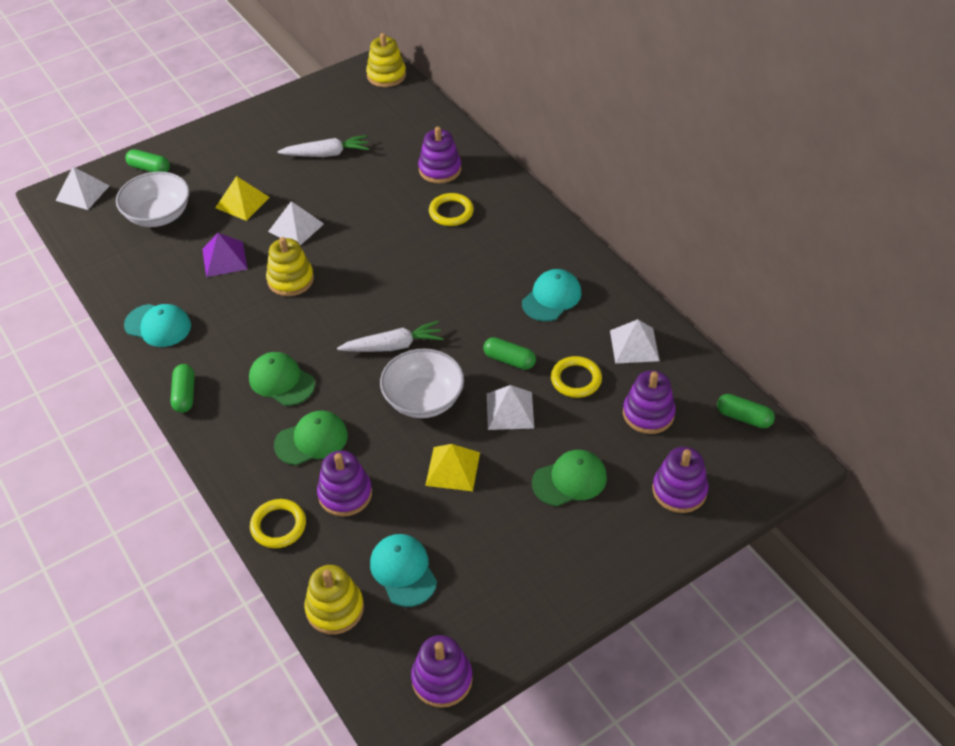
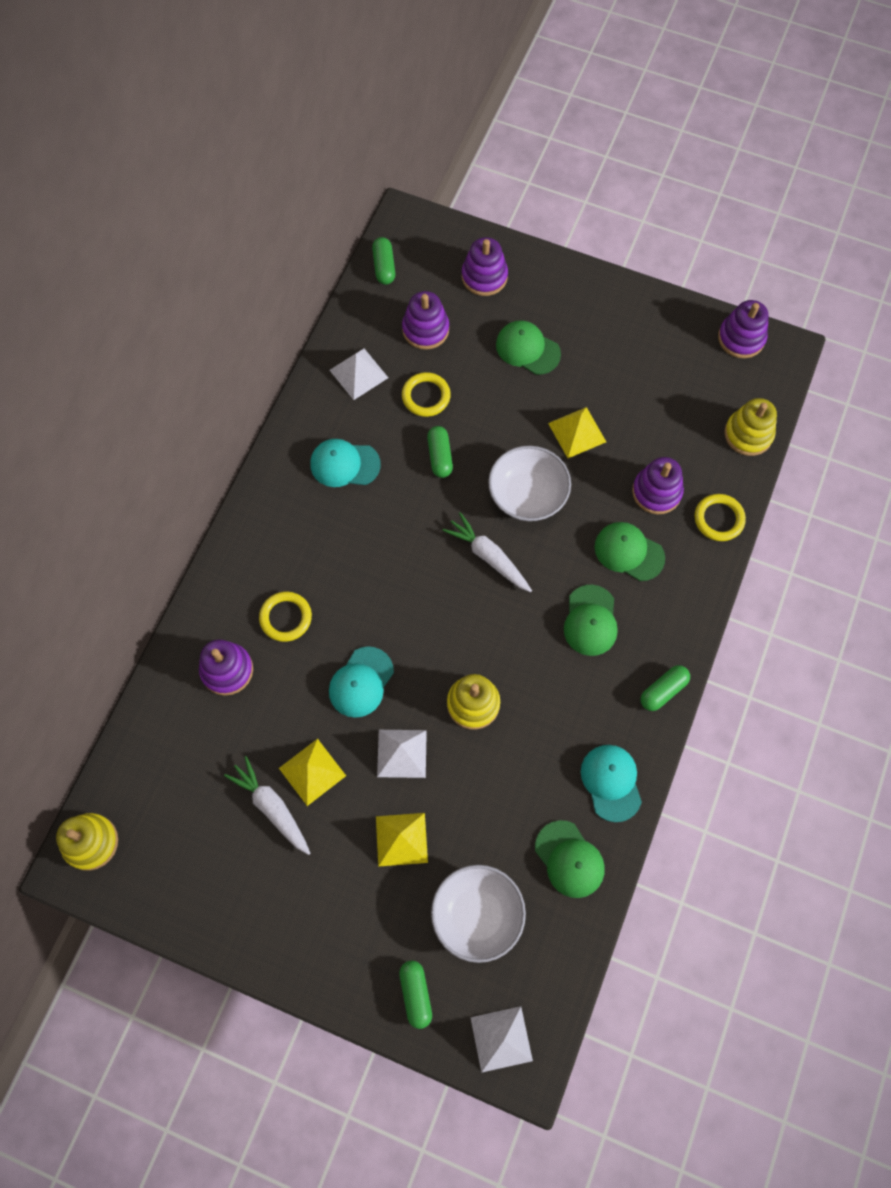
camera: 125 degrees left, 20 degrees up
purple pyramid [202,233,248,277] -> none
turquoise cap [370,534,437,607] -> turquoise cap moved to [329,646,394,718]
white pyramid [487,385,534,430] -> none
none -> yellow pyramid [279,739,346,806]
none -> green cap [535,820,605,898]

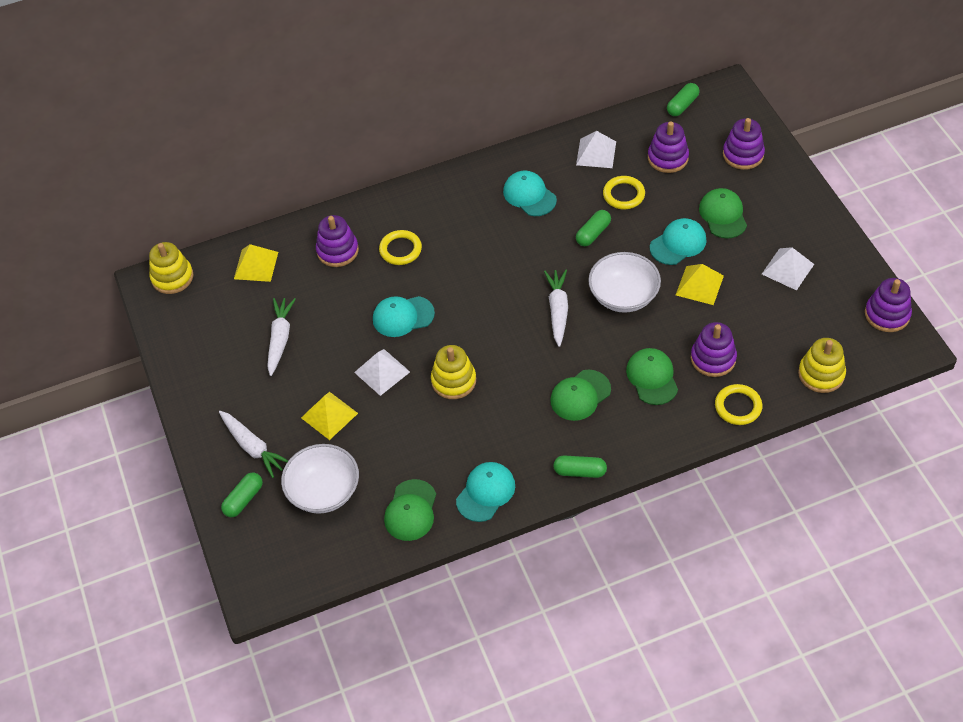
camera: 50 degrees right, 15 degrees down
yellow pyramid [279,739,346,806] -> yellow pyramid moved to [234,244,278,282]
white pyramid [470,1006,533,1073] -> white pyramid moved to [762,247,814,291]
none -> white carrot [219,411,289,478]
none -> turquoise cap [650,218,707,265]

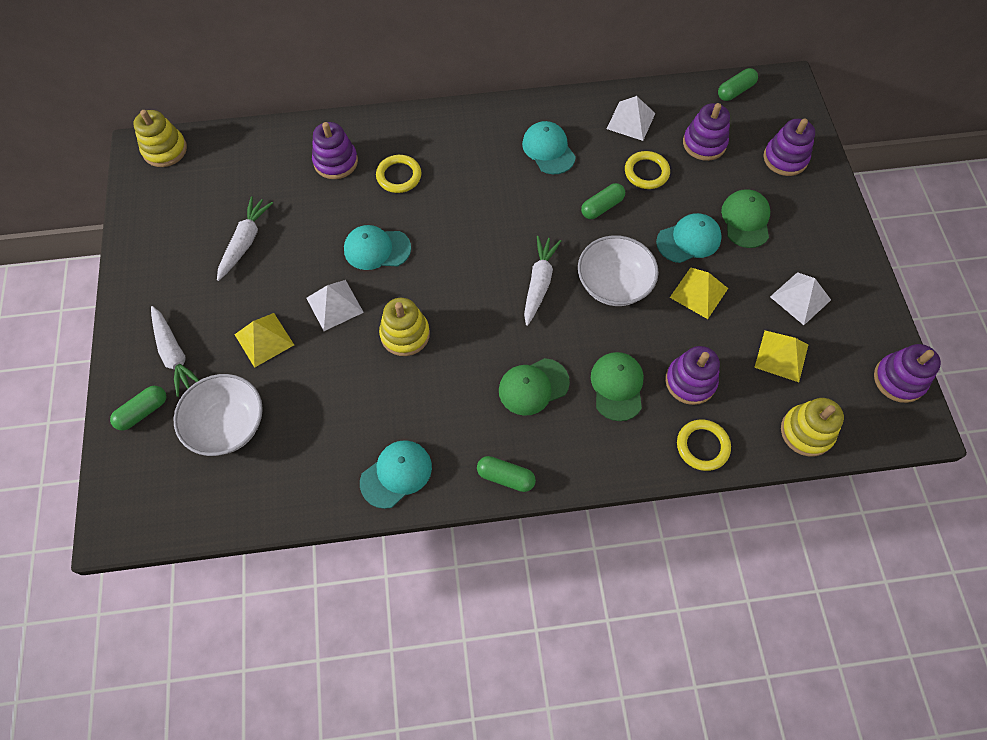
camera: 10 degrees right, 10 degrees up
yellow pyramid [234,244,278,282] -> yellow pyramid moved to [754,330,808,382]
green cap [384,479,436,541] -> none

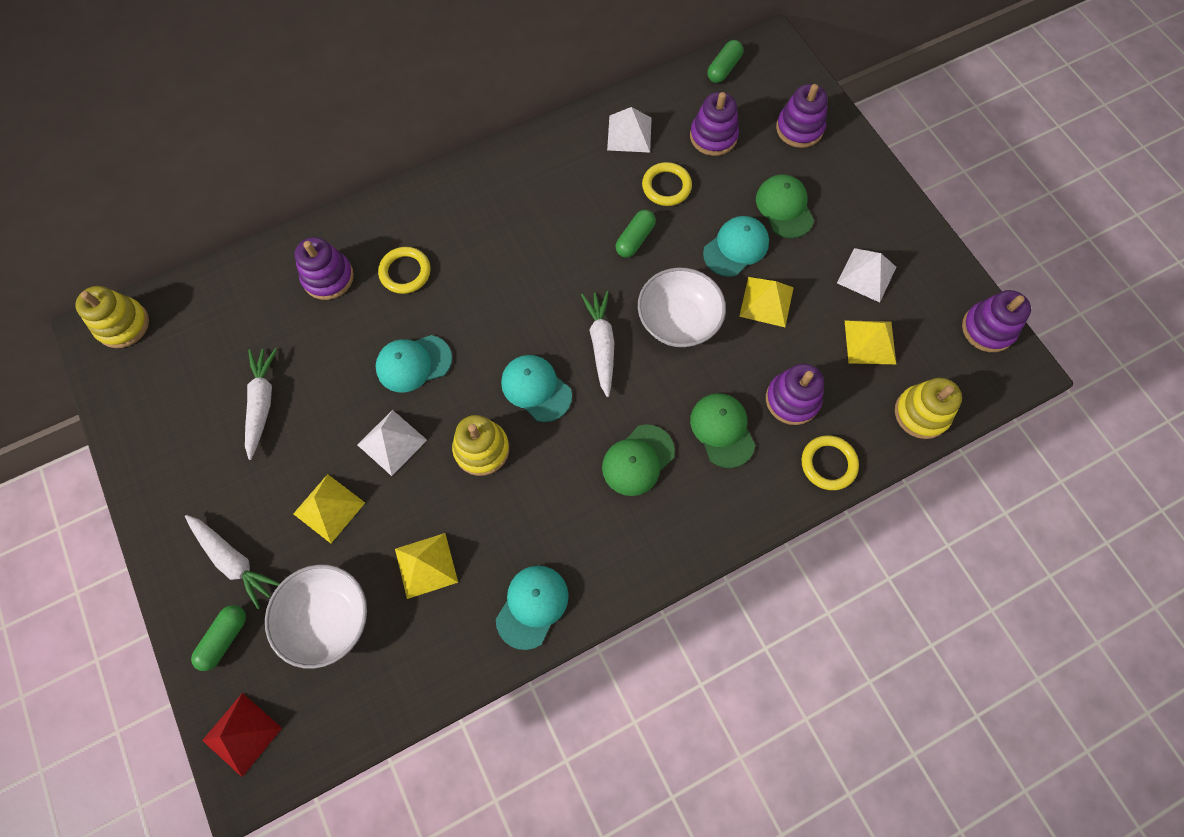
camera: 20 degrees left, 5 degrees up
green capsule [477,456,536,492] -> none
turquoise cap [522,121,576,174] -> turquoise cap moved to [501,355,572,422]
none -> red pyramid [202,693,282,777]
none -> yellow pyramid [395,533,458,599]

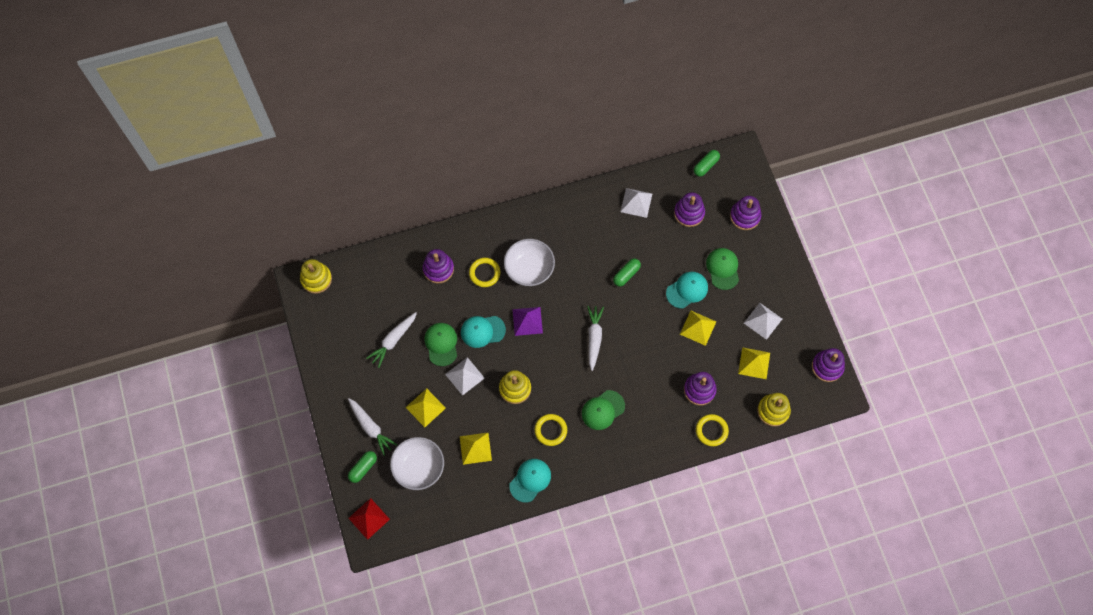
camera: 10 degrees right, 0 degrees up
white carrot [245,348,277,460] -> white carrot turned 150 degrees counterclockwise [366,312,417,368]
turquoise cap [501,355,572,422] -> none
white bowl [638,267,726,347] -> white bowl moved to [504,239,555,286]
yellow ring [642,162,692,206] -> yellow ring moved to [534,414,567,446]
green cap [690,393,755,468] -> green cap moved to [425,323,457,366]
none -> purple pyramid [512,307,543,336]

